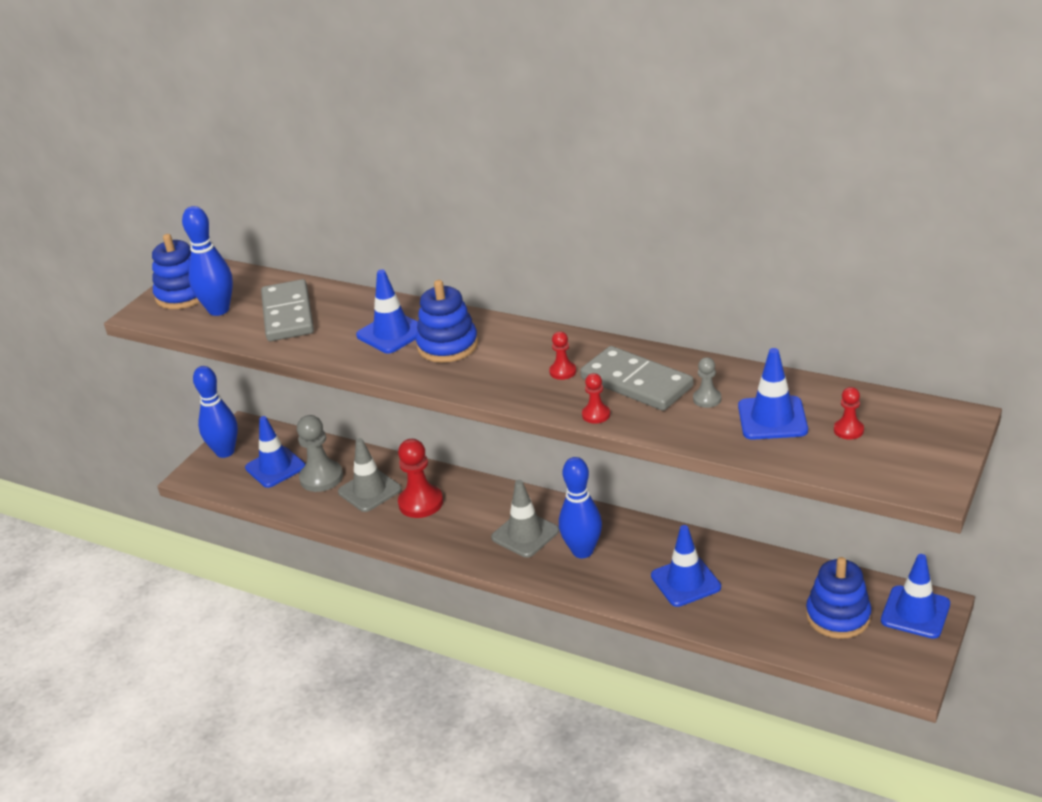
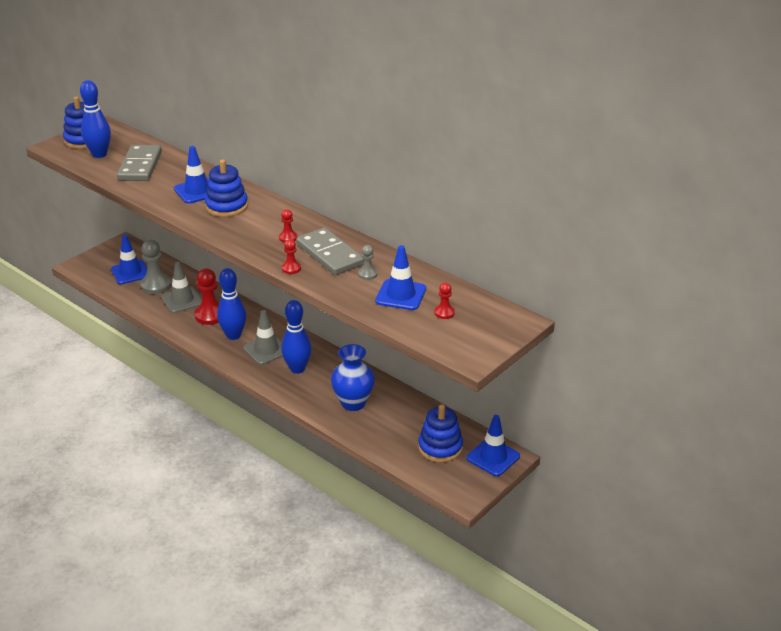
camera: 10 degrees right, 0 degrees up
blue bowling pin [193,366,238,458] -> blue bowling pin moved to [217,268,246,340]
blue traffic cone [651,525,721,607] -> blue vase [331,344,375,411]

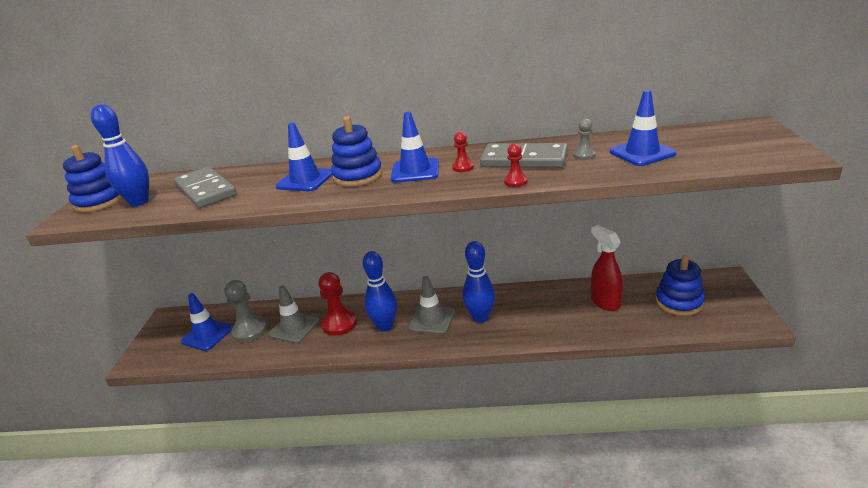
camera: 35 degrees left, 5 degrees down
blue vase [331,344,375,411] -> none
red pawn [434,282,455,319] -> none
blue traffic cone [467,415,520,476] -> blue traffic cone moved to [391,112,439,183]
none -> red spray bottle [591,225,623,311]

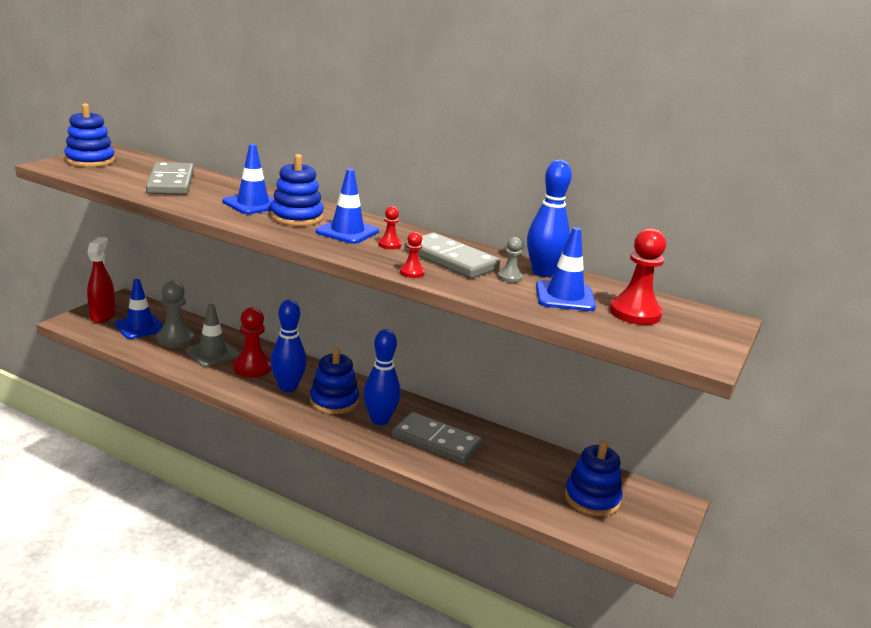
camera: 20 degrees right, 5 degrees down
blue bowling pin [91,104,149,207] -> blue bowling pin moved to [527,160,572,277]
grey traffic cone [408,276,455,334] -> blue stacking toy [310,348,359,414]
red spray bottle [591,225,623,311] -> red spray bottle moved to [87,237,115,323]
none -> grey domino [392,412,482,464]
none -> red pawn [610,228,666,325]

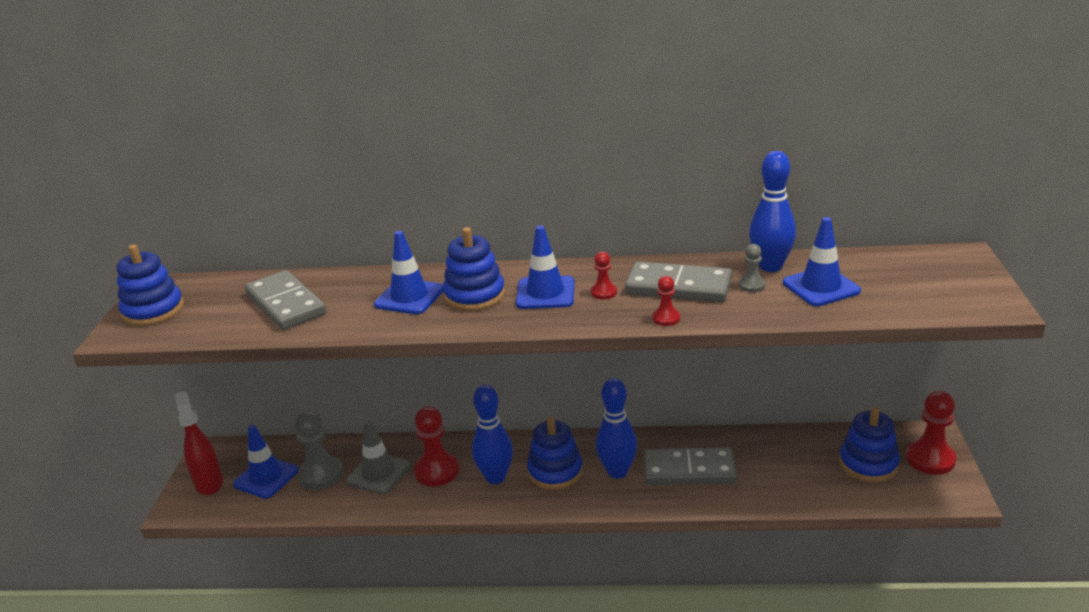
camera: 20 degrees left, 5 degrees up
red pawn [610,228,666,325] -> red pawn moved to [906,391,957,475]

